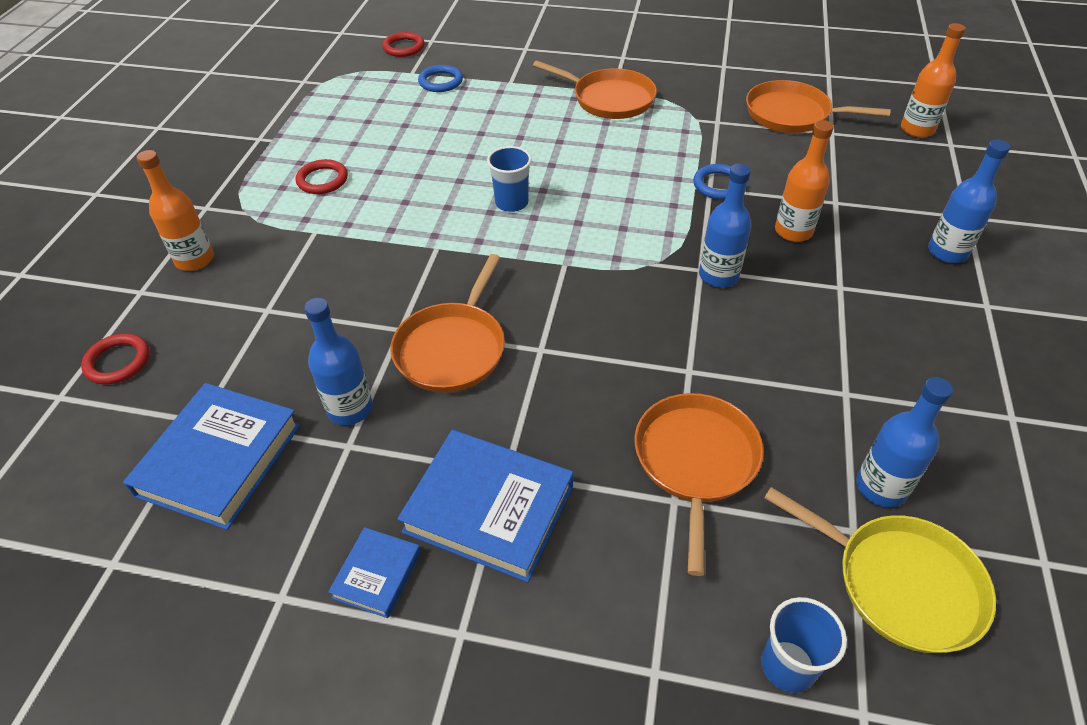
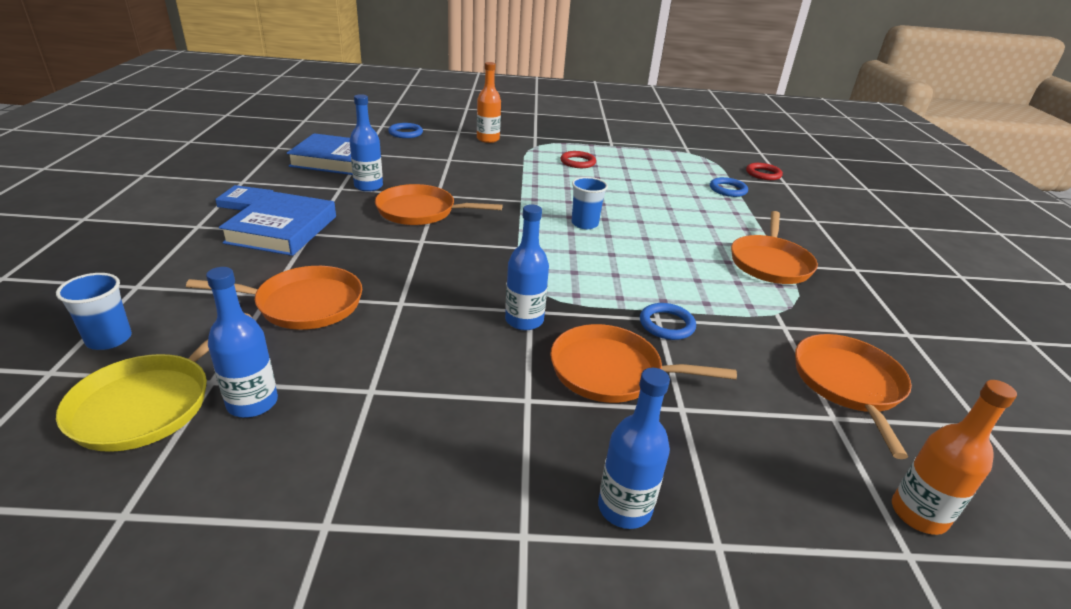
camera: 75 degrees right, 15 degrees down
red ring [81,333,150,384] -> blue ring [388,123,423,138]
orange bottle [775,120,834,242] -> orange pan [550,324,737,403]

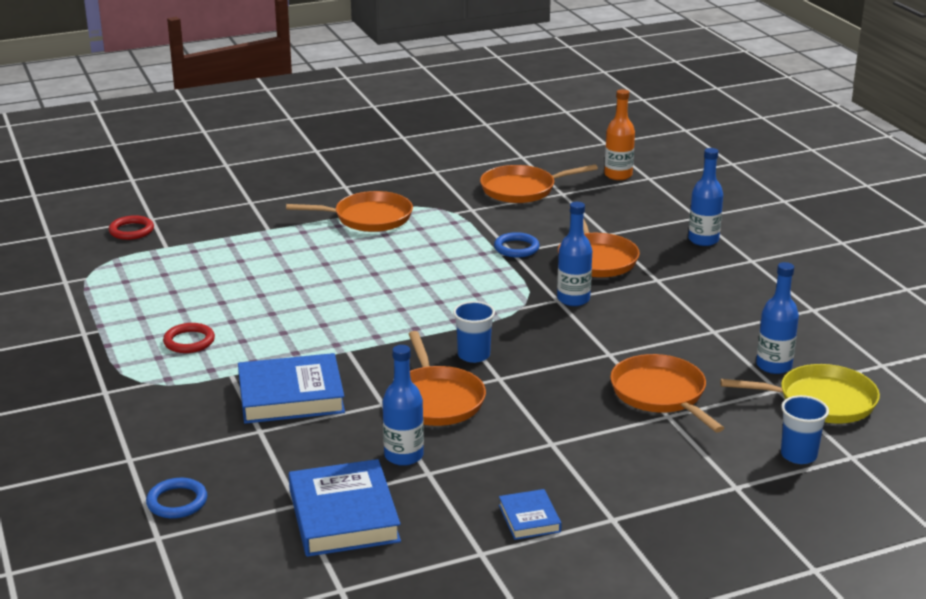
camera: 110 degrees left, 5 degrees down
blue book [219,191,336,256] -> blue book moved to [238,353,345,424]
orange bottle [477,62,501,143] -> none
blue cup [572,177,608,229] -> blue cup moved to [453,301,495,363]
blue ring [710,177,748,197] -> none

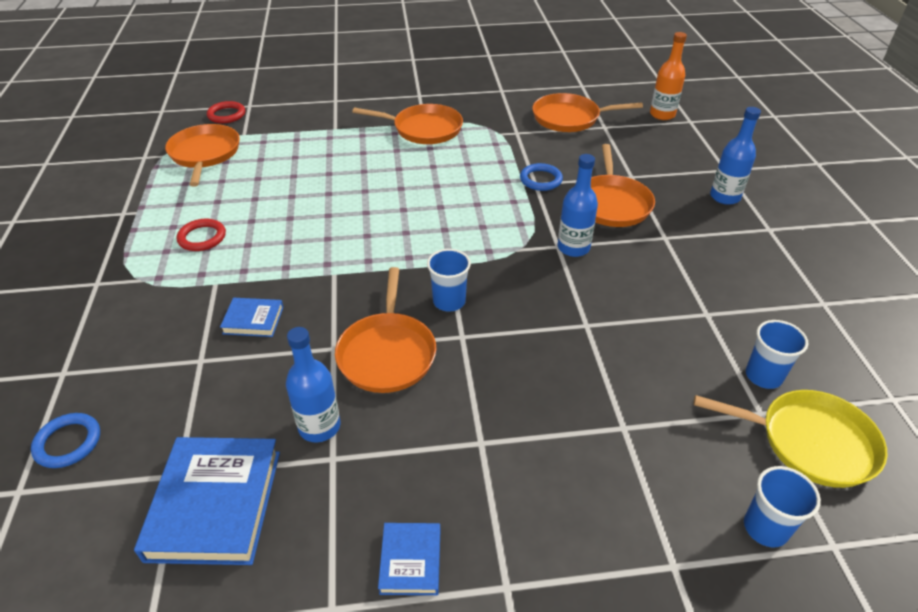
camera: 15 degrees right, 15 degrees up
blue book [238,353,345,424] -> blue book [220,298,284,337], size x0.51
orange pan [610,354,724,433] -> orange pan moved to [165,124,240,187]
blue bottle [756,262,799,374] -> blue cup [746,320,808,389]

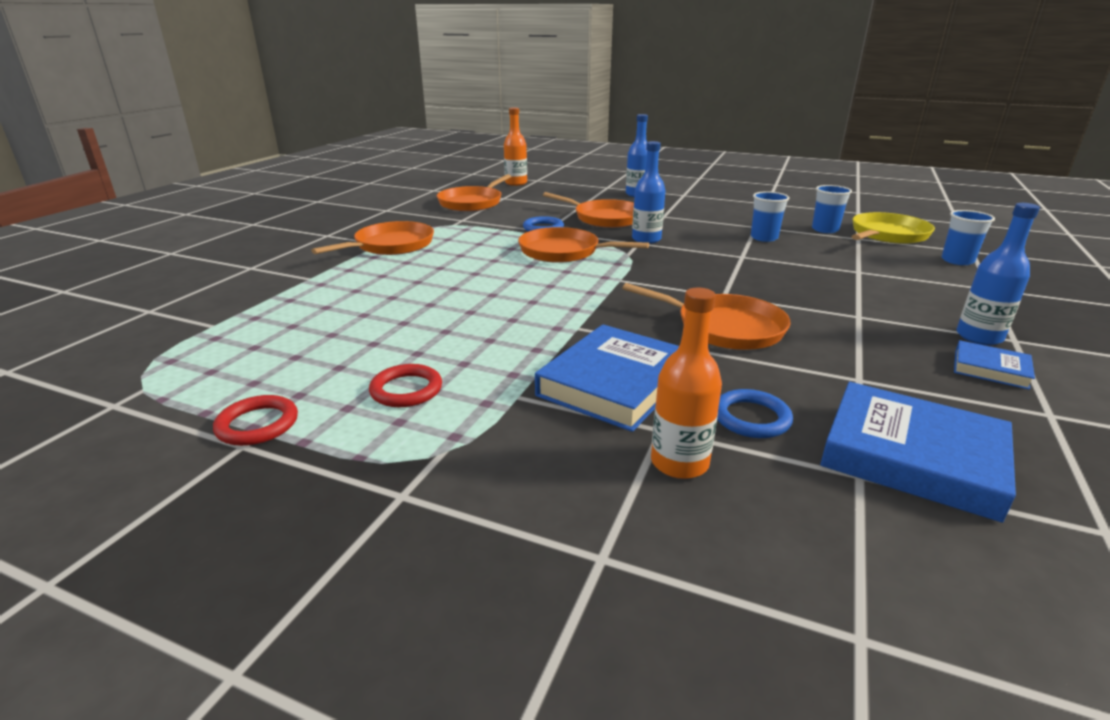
camera: 60 degrees left, 15 degrees down
blue ring [31,413,100,468] -> blue ring moved to [717,389,793,438]
orange pan [165,124,240,187] -> orange pan moved to [518,227,649,263]
red ring [207,101,245,123] -> red ring moved to [213,395,298,446]
blue book [220,298,284,337] -> blue book [535,325,679,432], size x1.94
blue bottle [286,327,340,442] -> blue bottle moved to [956,203,1040,345]
blue cup [427,249,471,312] -> blue cup moved to [751,191,790,242]
none -> orange bottle [651,288,722,479]

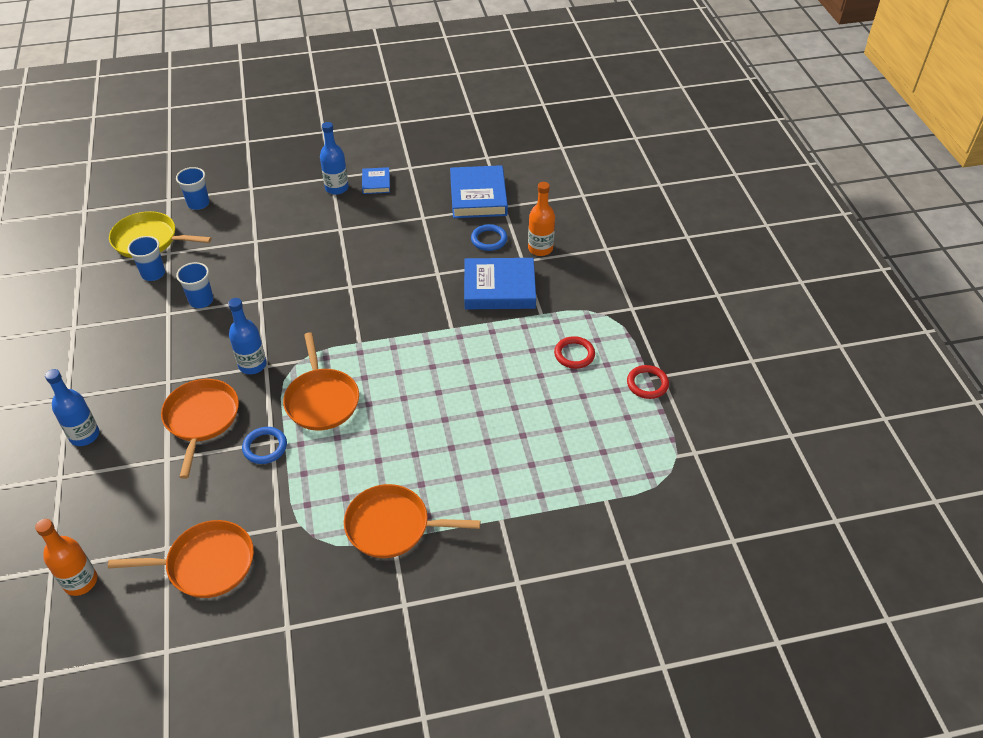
camera: 125 degrees left, 20 degrees up
orange pan [622,283,791,350] -> none

